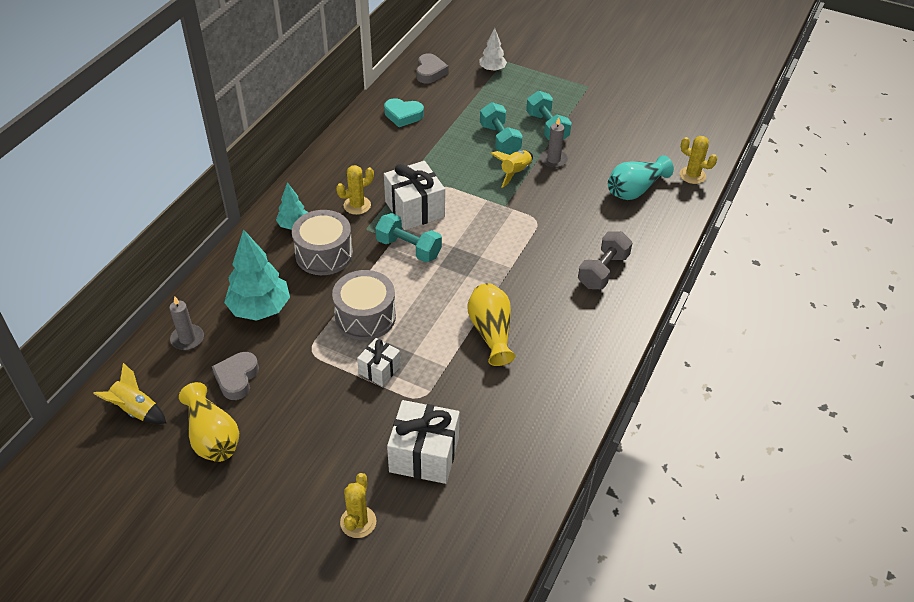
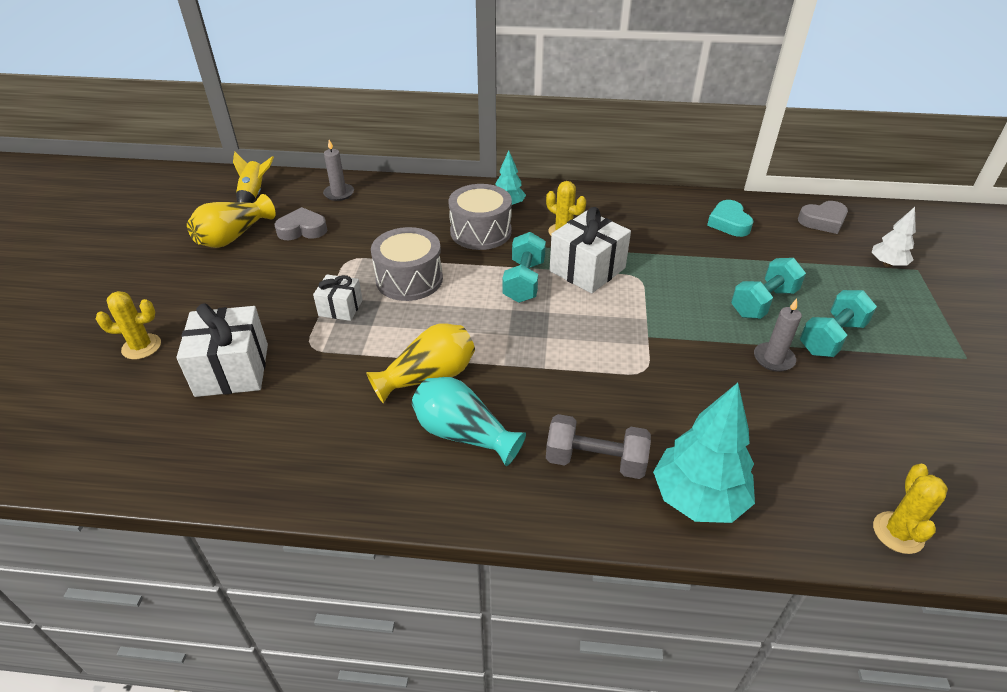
camera: 70 degrees right, 5 degrees down
turquoise tree [224,229,290,321] -> turquoise tree moved to [653,383,755,523]
yellow rocket [490,150,533,188] -> none
turquoise vase [608,155,674,200] -> turquoise vase moved to [412,377,526,466]

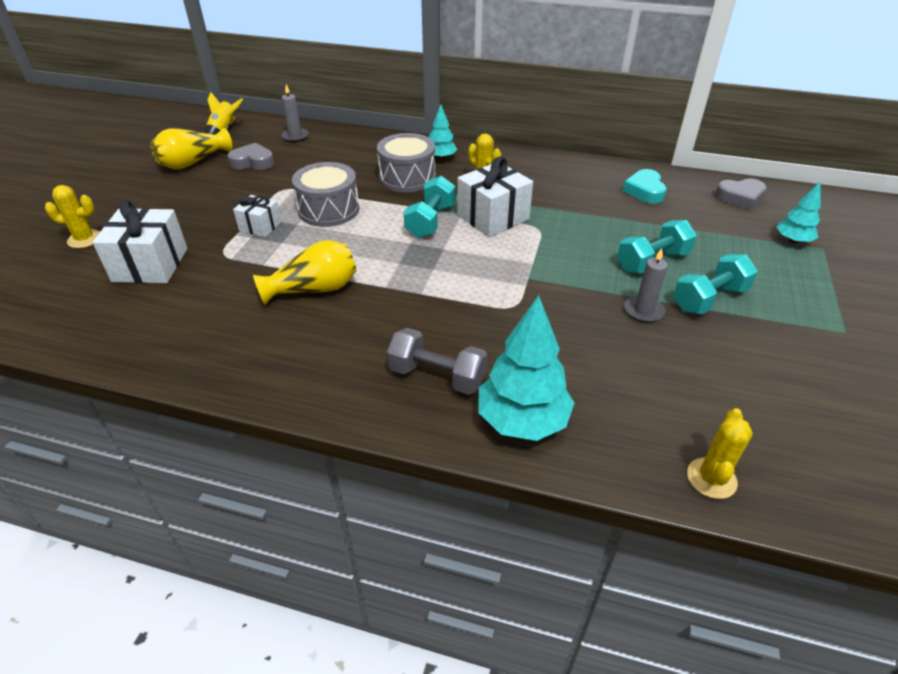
camera: 10 degrees right, 0 degrees up
turquoise vase [412,377,526,466] -> none
white tree [872,207,916,267] -> turquoise tree [777,182,821,244]

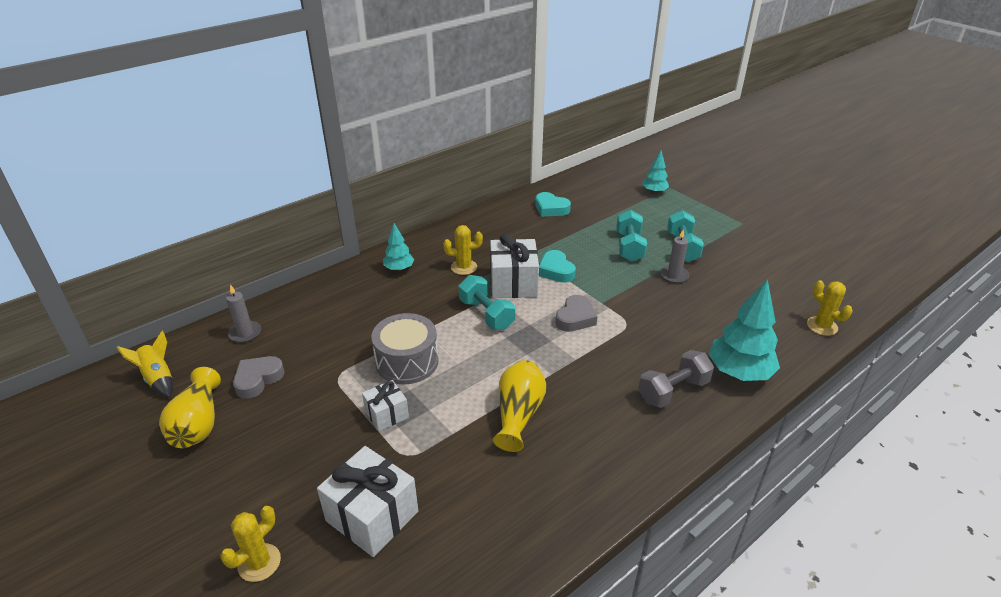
camera: 55 degrees left, 5 degrees down
grey drum [377,133,436,192] -> none
grey heart [715,178,767,210] -> grey heart moved to [555,295,597,332]
none -> turquoise heart [539,250,576,283]

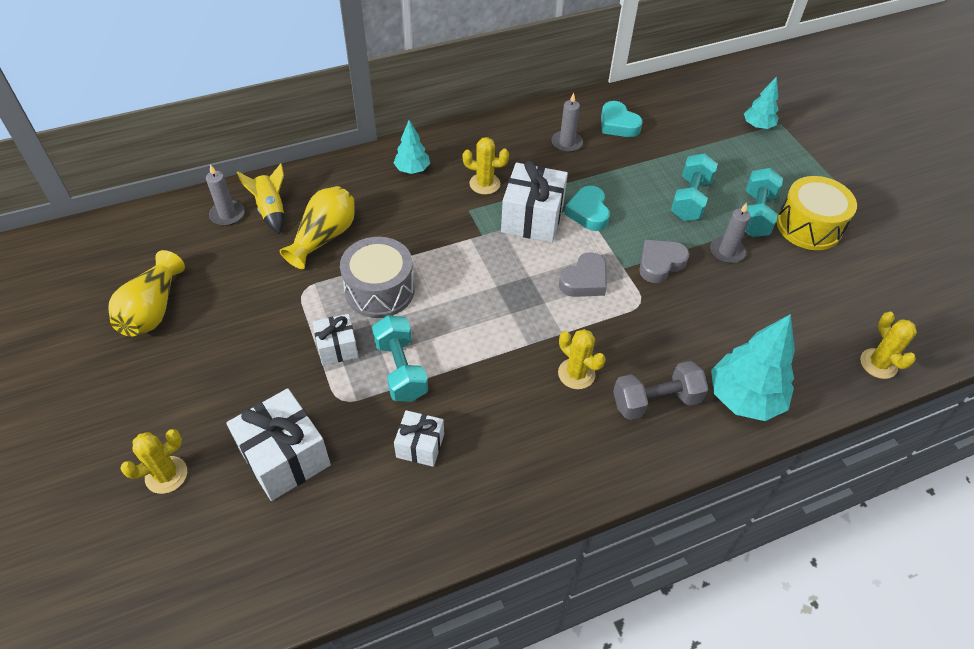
camera: 15 degrees right, 15 degrees up
yellow rocket [116,331,173,398] -> yellow rocket moved to [237,163,284,234]
grey heart [233,356,285,399] -> grey heart moved to [639,240,689,283]
turquoise dumbbell [459,275,515,330] -> turquoise dumbbell moved to [372,315,428,402]
yellow vase [493,360,546,452] -> yellow vase moved to [280,186,355,269]
none -> white gift [394,410,444,467]
none -> grey candle [551,93,583,152]
none -> yellow cactus [558,329,606,389]
none -> yellow drum [777,176,857,250]

